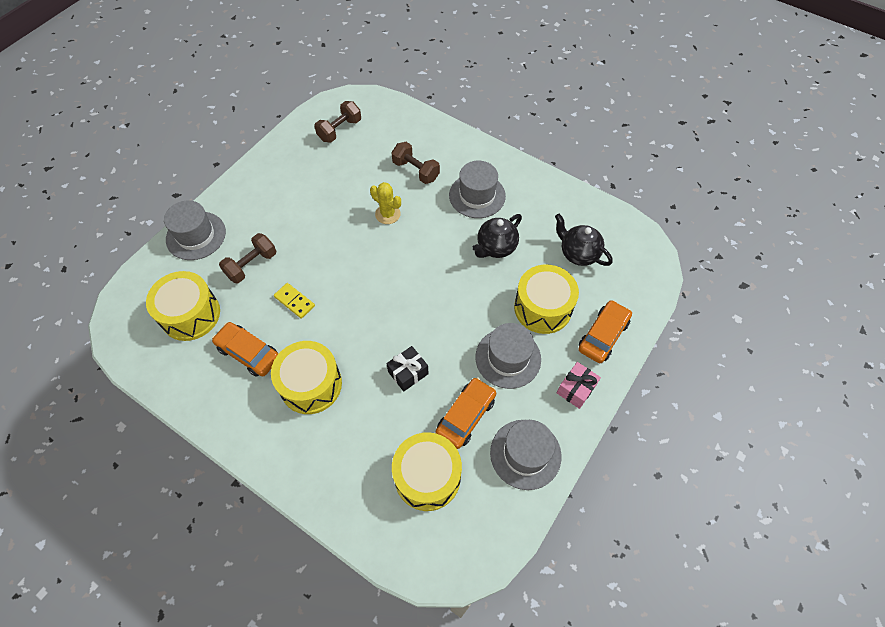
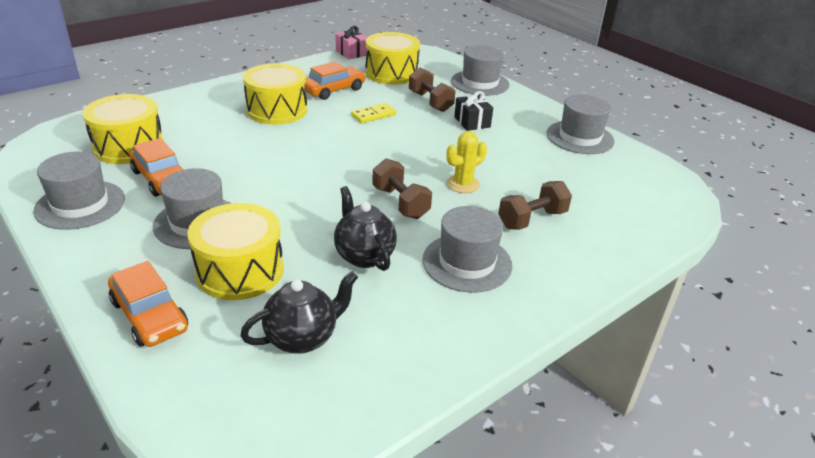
camera: 105 degrees right, 25 degrees down
brown dumbbell [314,101,361,143] -> brown dumbbell moved to [372,158,432,219]
black gift [386,346,429,392] -> black gift moved to [454,91,493,131]
pink gift [557,362,601,409] -> pink gift moved to [336,26,367,59]
none -> grey hat [547,95,615,154]

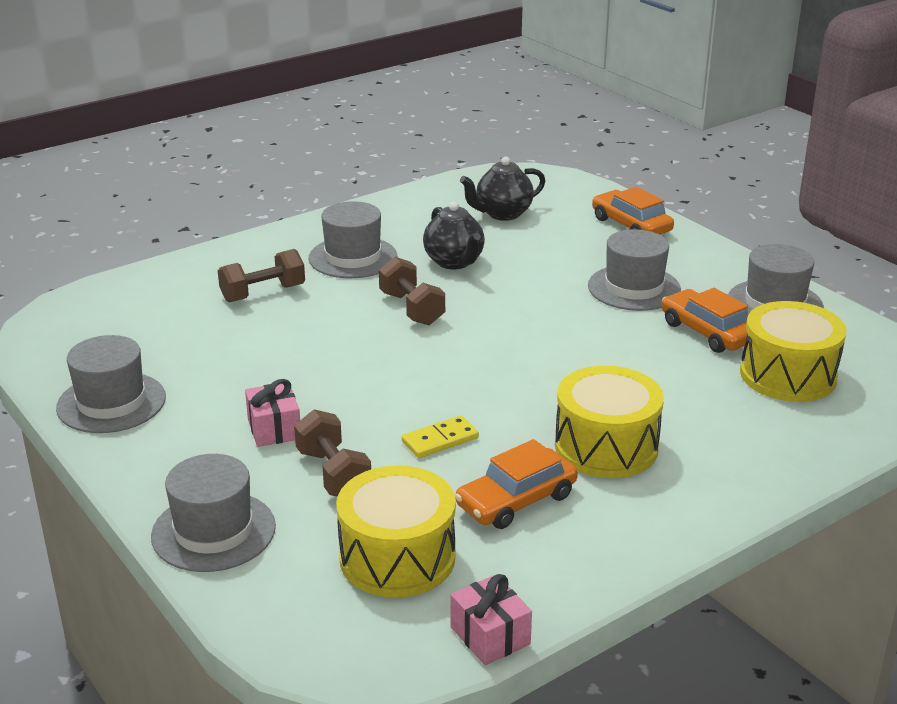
camera: 175 degrees left, 5 degrees down
yellow drum [188,203,284,300] -> none
yellow cactus [446,131,487,193] -> none
black gift [454,91,493,131] -> pink gift [245,379,300,447]

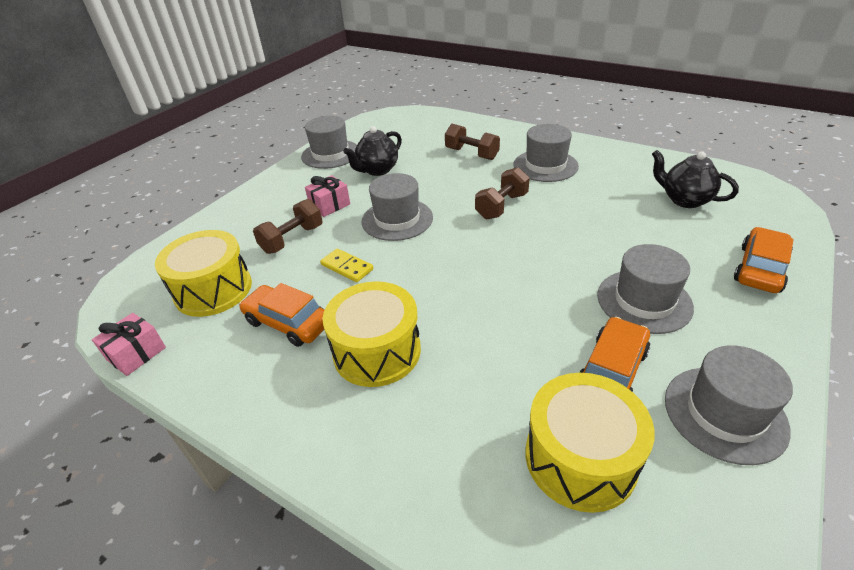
camera: 70 degrees right, 10 degrees up
grey hat [151,454,276,572] -> grey hat moved to [362,173,433,241]
black teapot [423,201,485,270] -> black teapot moved to [343,126,402,176]

